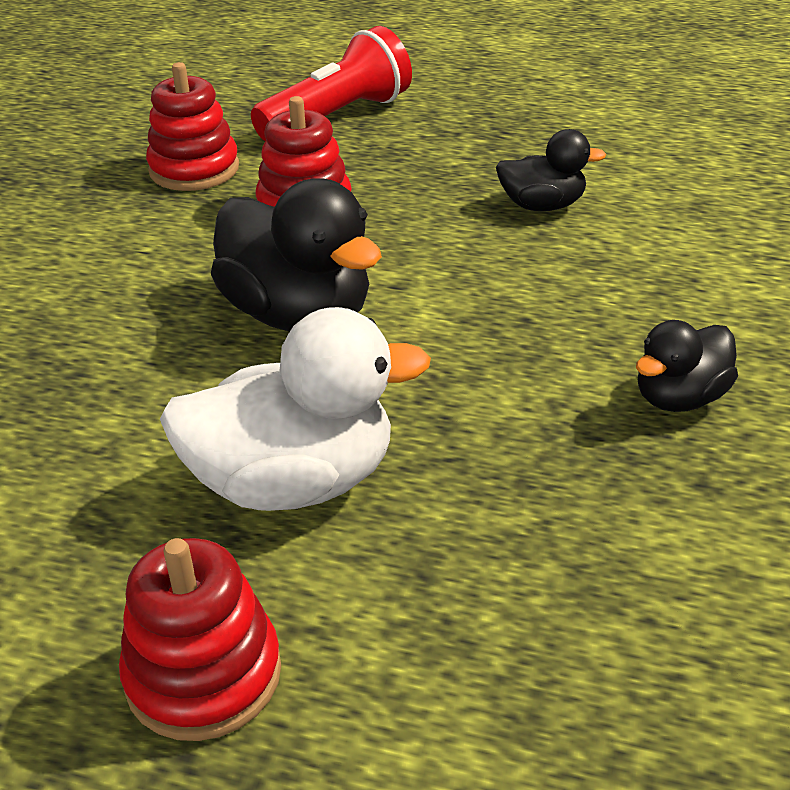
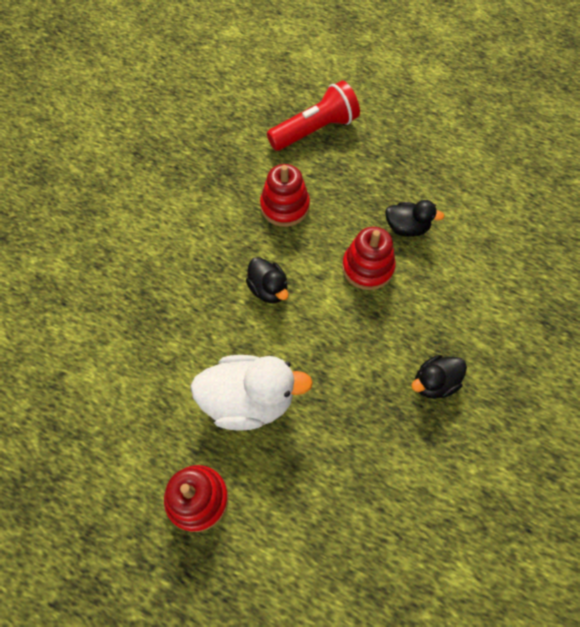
camera: 10 degrees right, 25 degrees up
red stacking toy [146,62,239,191] -> red stacking toy moved to [342,227,396,290]
black duck [211,178,382,332] -> black duck [246,257,288,303], size x0.57

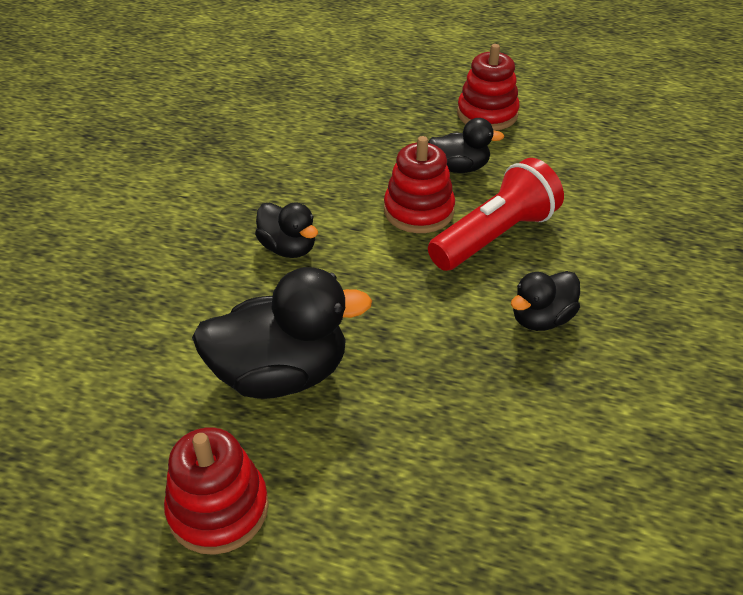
camera: 10 degrees left, 20 degrees down
white duck [190,355,313,431] -> black duck [192,267,372,399]
red stacking toy [260,164,310,227] -> red stacking toy moved to [457,44,520,131]
red flashlight [267,80,360,151] -> red flashlight moved to [428,158,564,271]

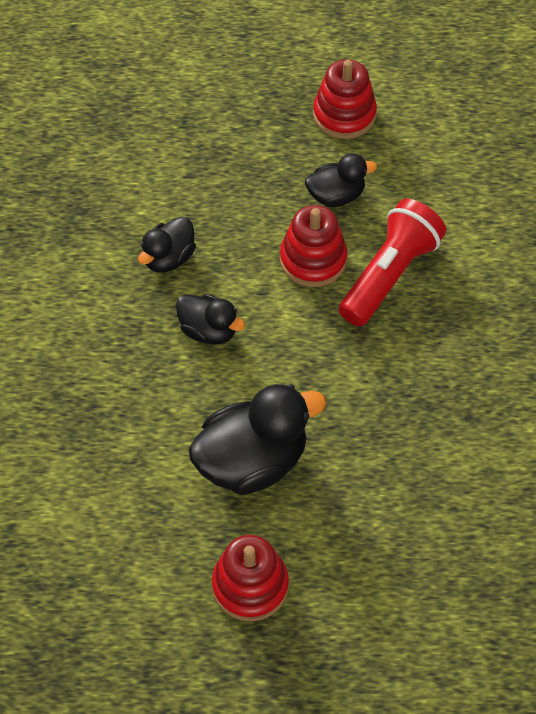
camera: 15 degrees left, 15 degrees up
black duck [511,271,580,331] -> black duck moved to [138,216,196,273]

